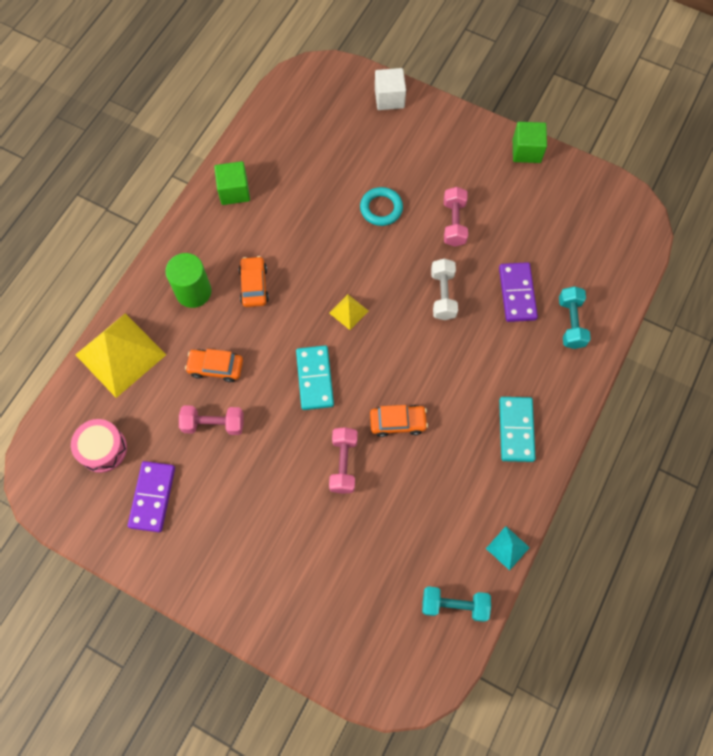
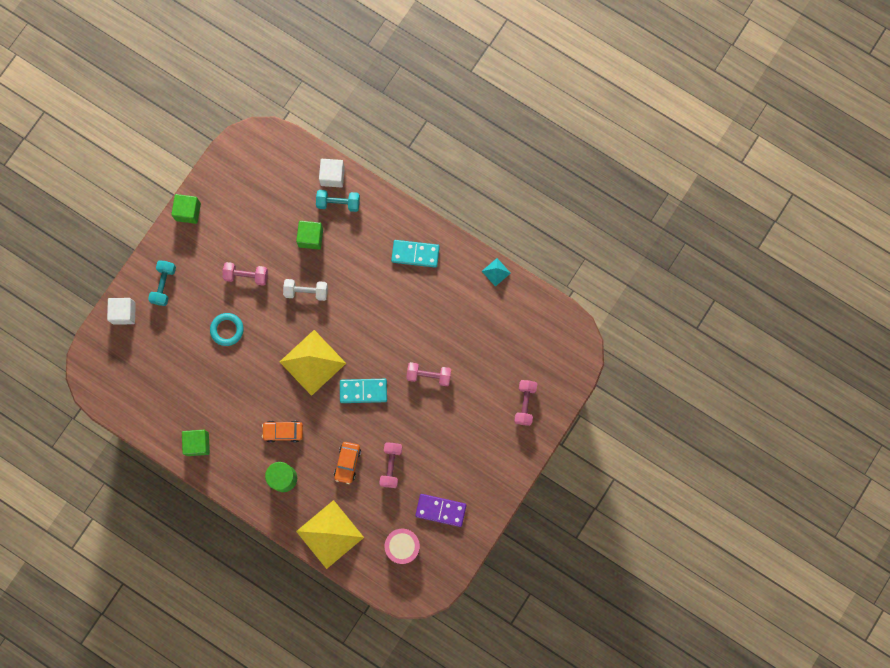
camera: 85 degrees left, 10 degrees up
yellow pyramid [329,294,368,330] -> yellow pyramid [280,330,346,396], size x2.24
orange car [370,405,428,437] -> none
turquoise dumbbell [422,586,491,622] -> turquoise dumbbell moved to [148,261,176,306]
purple domino [499,262,538,322] -> green cube [296,221,323,250]
none -> white cube [319,159,345,188]
none -> pink dumbbell [514,380,537,426]

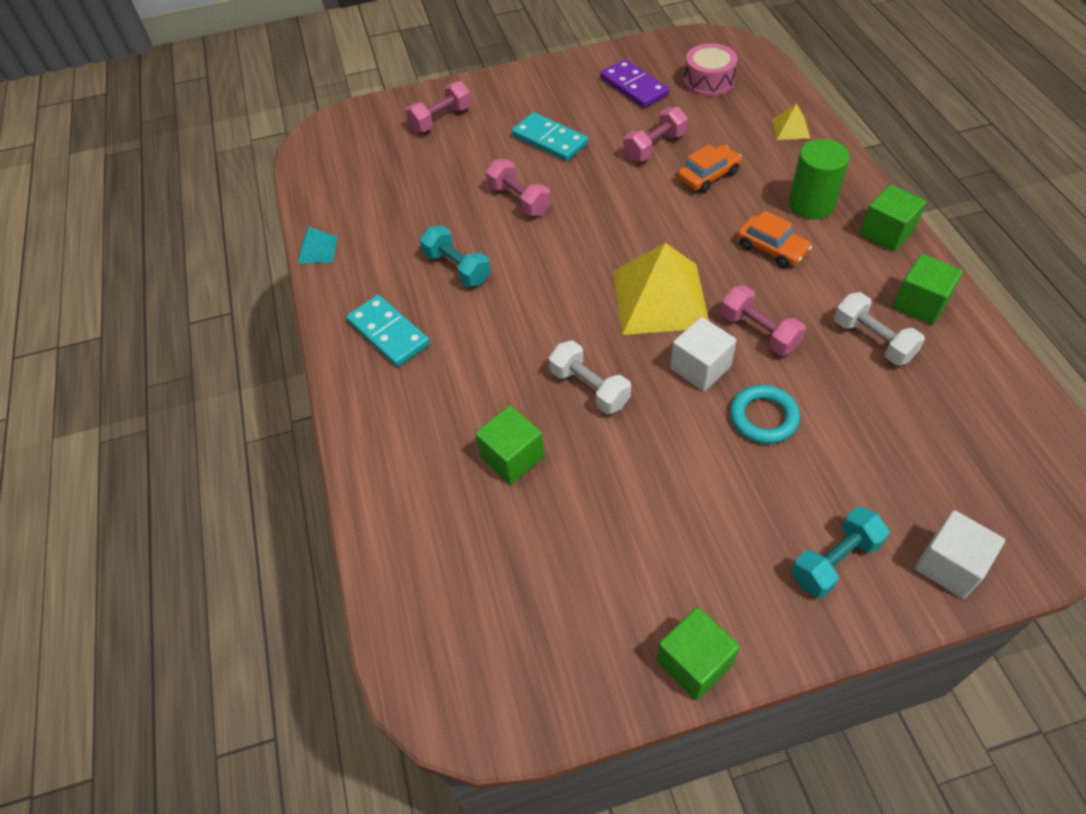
camera: 135 degrees left, 25 degrees down
pink dumbbell [222,262,268,286] -> pink dumbbell moved to [720,285,806,356]
yellow pyramid [296,500,364,569] -> yellow pyramid [772,103,810,140], size x0.45
turquoise dumbbell [316,190,360,212] -> turquoise dumbbell moved to [420,225,490,287]
white cube [319,159,345,188] -> white cube moved to [670,317,737,391]
turquoise domino [340,379,387,403] -> turquoise domino moved to [512,112,588,161]
none -> white dumbbell [834,292,925,365]
none -> green cube [860,185,926,252]

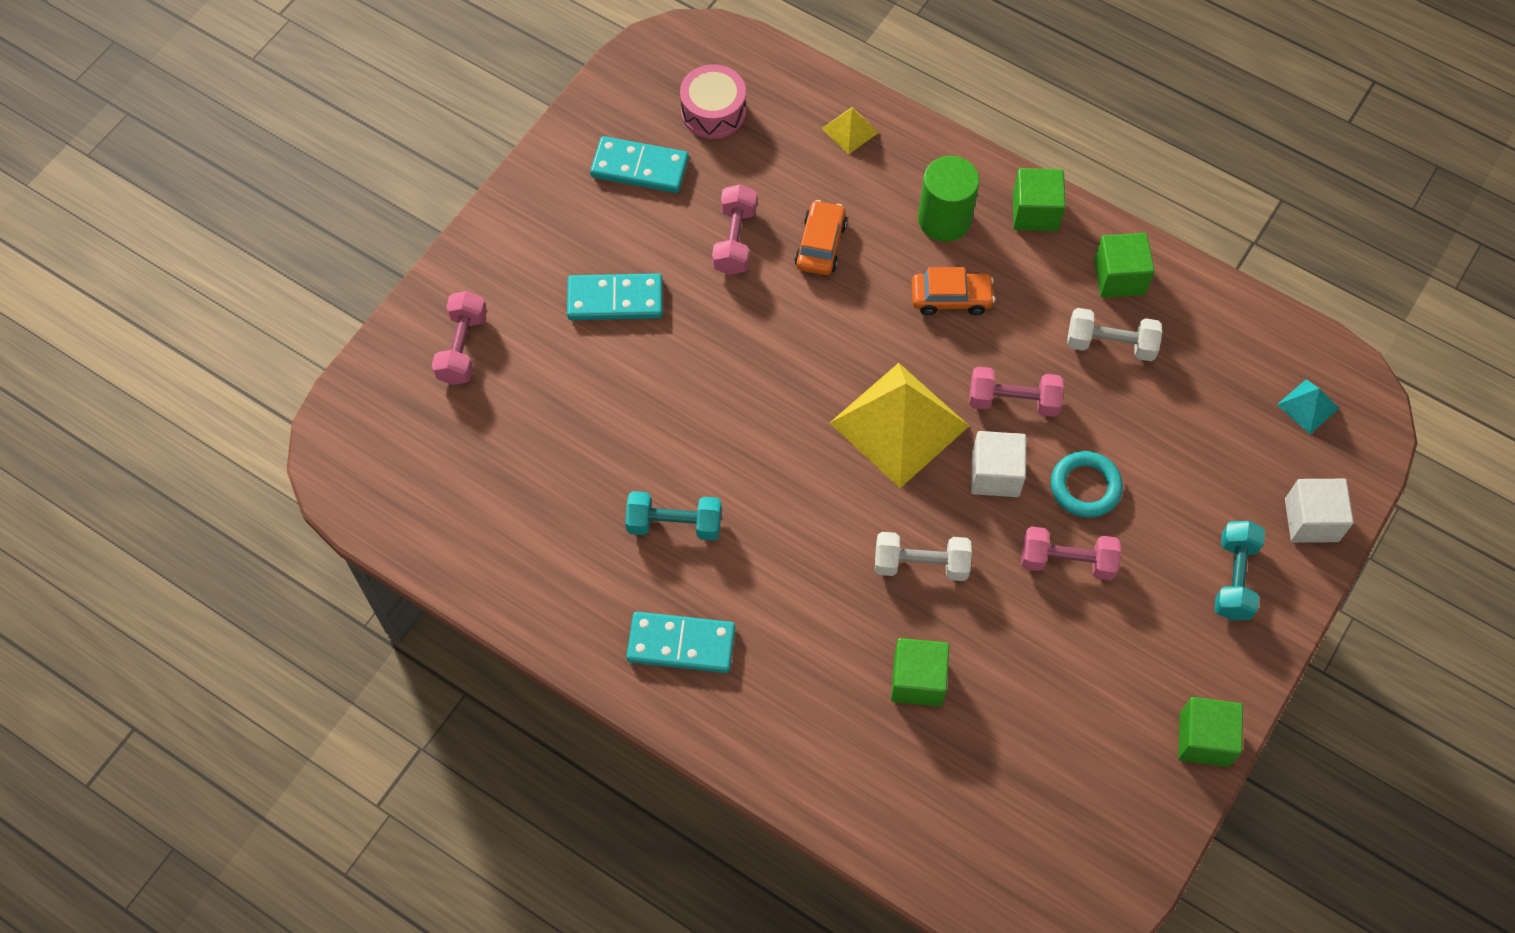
camera: 45 degrees left, 10 degrees up
turquoise pyramid [297,227,337,264] -> turquoise pyramid moved to [1277,379,1339,434]
pink dumbbell [486,159,551,216] -> pink dumbbell moved to [1022,526,1121,580]
purple domino [601,59,669,108] -> turquoise domino [590,136,689,193]

